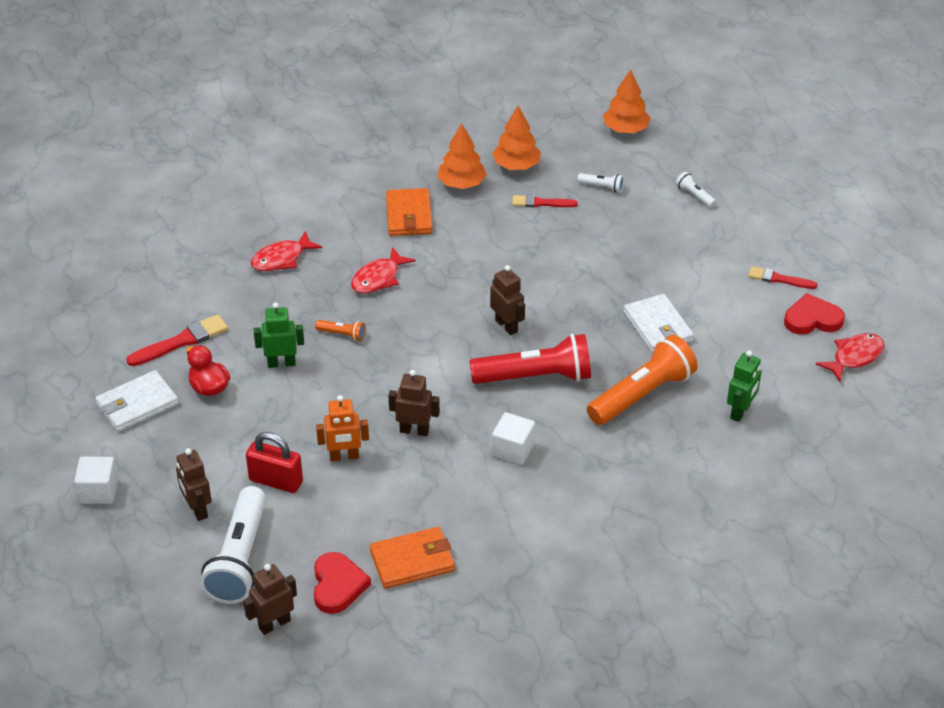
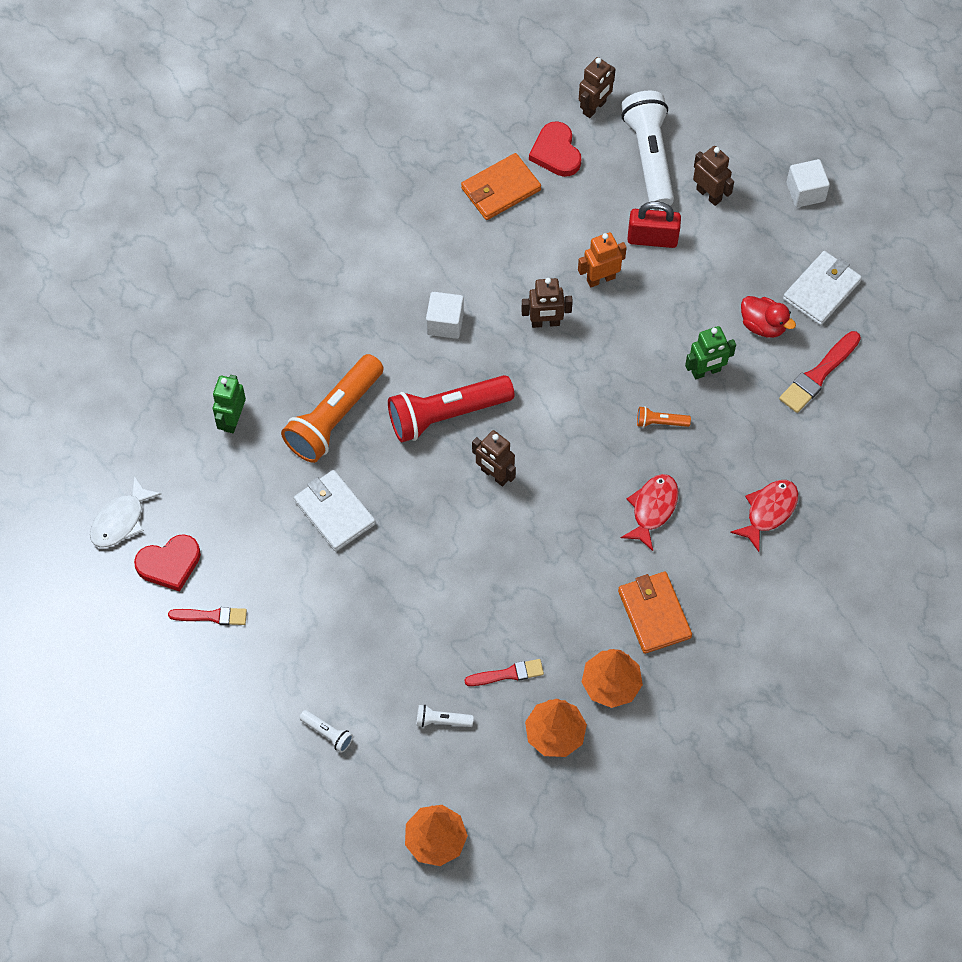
camera: 165 degrees right, 20 degrees up
red fish [816,333,885,382] -> white fish [90,475,161,548]

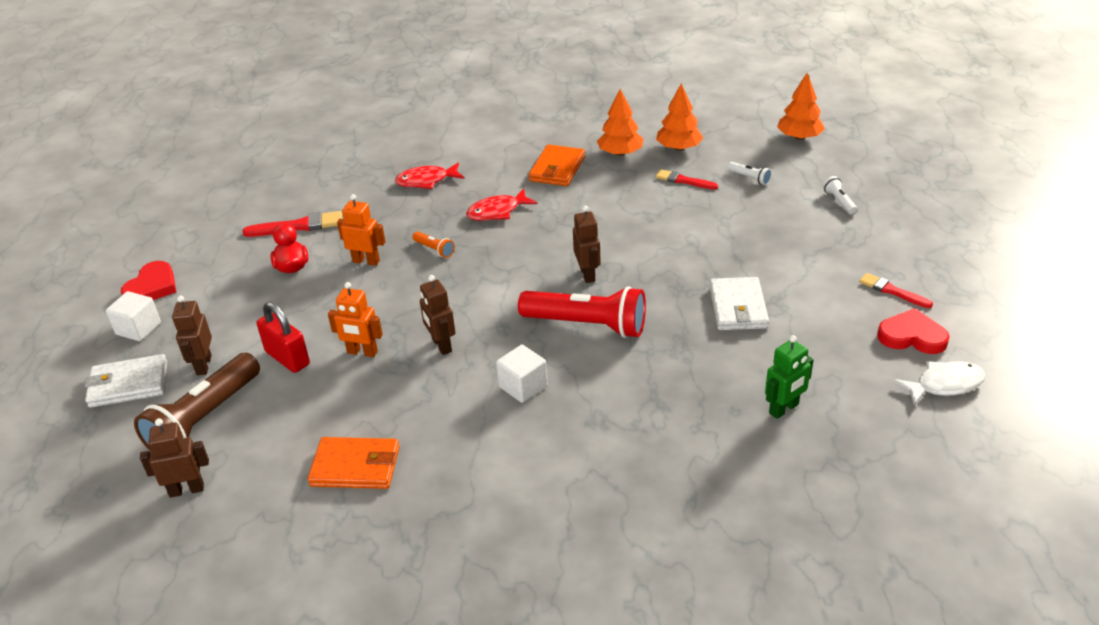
camera: 140 degrees left, 25 degrees down
orange flashlight [281,354,384,463] -> none
brown robot [521,278,573,328] -> brown robot turned 150 degrees counterclockwise [420,275,455,355]
red heart [529,121,581,177] -> red heart moved to [121,261,176,300]
white flashlight [621,91,674,206] -> brown flashlight [134,353,260,450]
green robot [685,326,736,380] -> orange robot [337,194,386,266]
white wallet [783,251,862,325] -> white wallet moved to [84,354,167,408]

